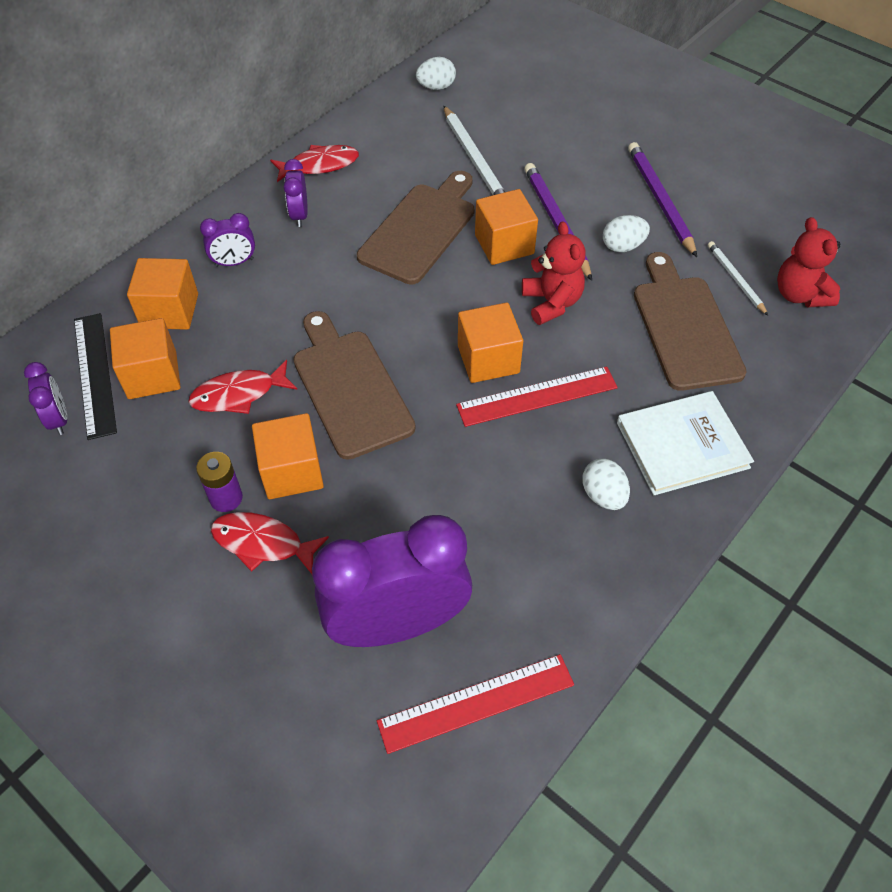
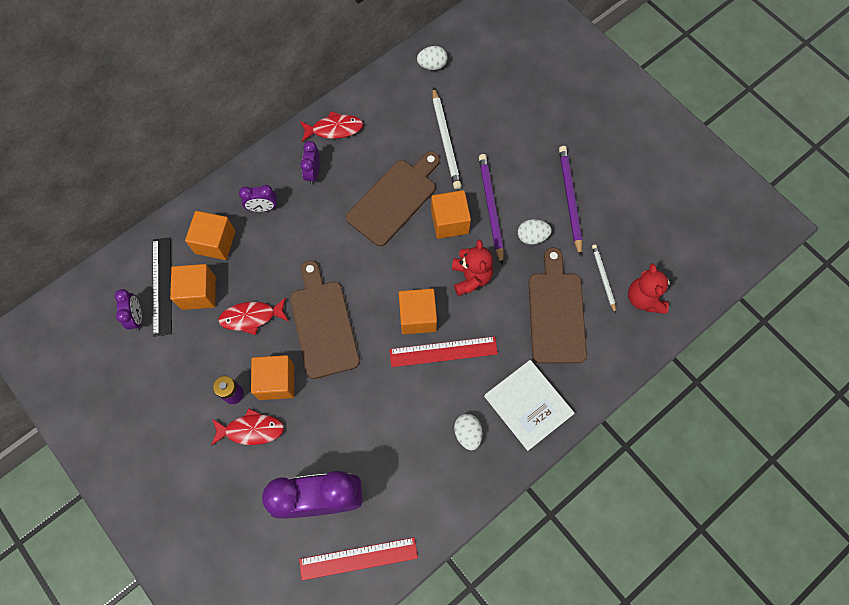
camera: 10 degrees right, 15 degrees up
red fish [211,512,329,574] -> red fish turned 150 degrees clockwise [211,408,284,446]
white book [617,391,754,495] -> white book turned 60 degrees clockwise [484,360,575,451]

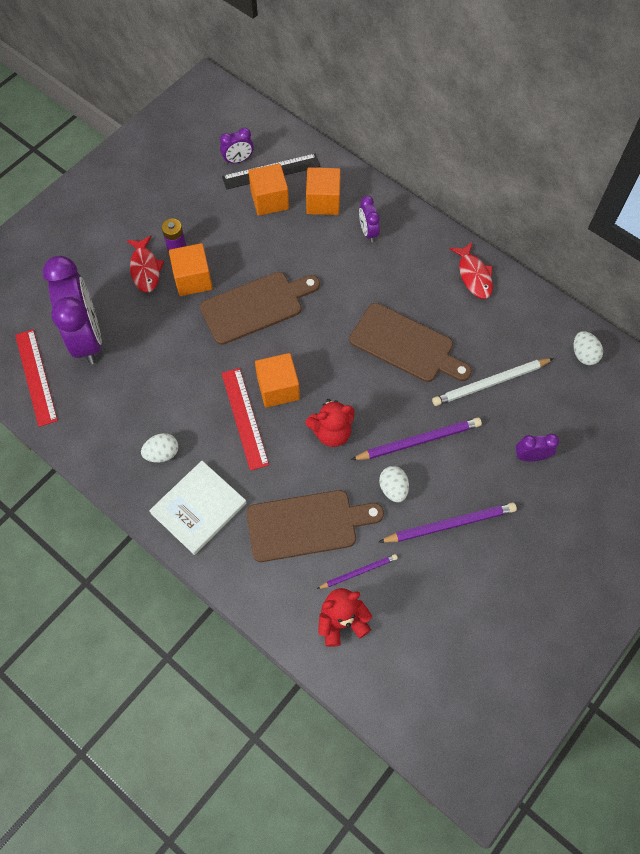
camera: 80 degrees right, 5 degrees down
red fish [218,297,288,335] -> none
purple clock [300,141,320,184] -> purple clock moved to [516,433,559,462]
orange cube [431,190,471,239] -> none
white pencil [592,244,616,314] -> purple pencil [317,554,398,589]

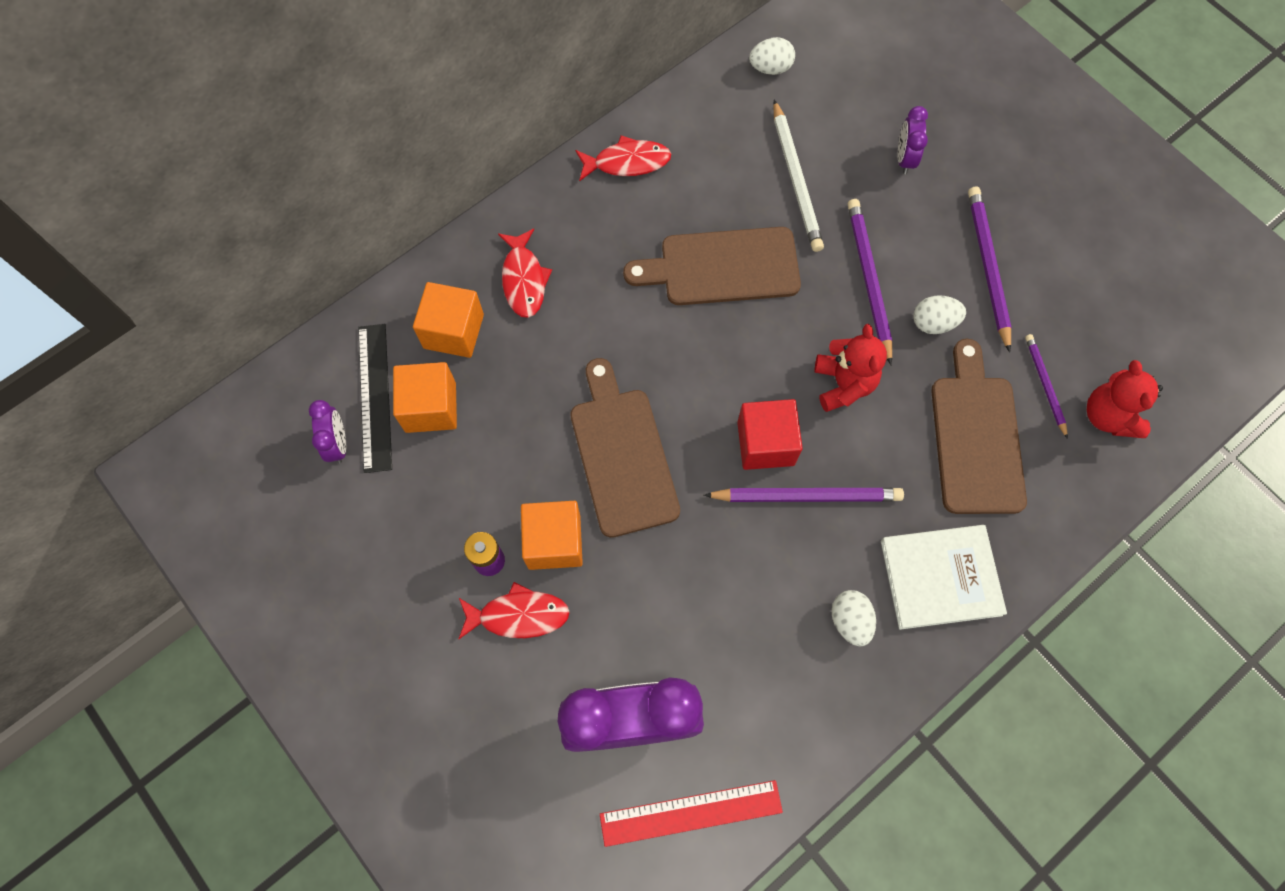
camera: 80 degrees left, 5 degrees up
white book [149,461,247,555] -> white book turned 60 degrees counterclockwise [881,525,1007,630]
red ruler [221,368,269,471] -> purple pencil [704,488,904,502]
orange cube [255,353,300,408] -> red cube [737,399,803,470]
brown cutting board [349,303,472,382] -> brown cutting board turned 135 degrees counterclockwise [623,227,801,305]
purple clock [359,196,380,242] -> red fish [498,229,552,318]

